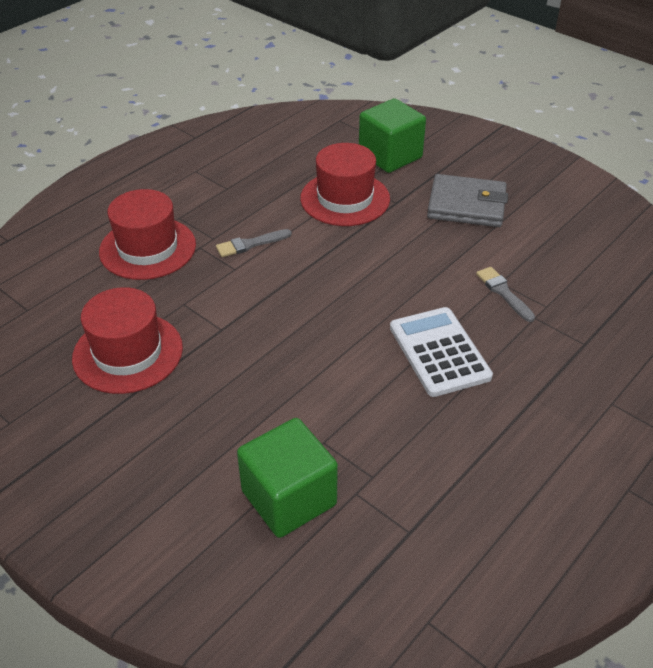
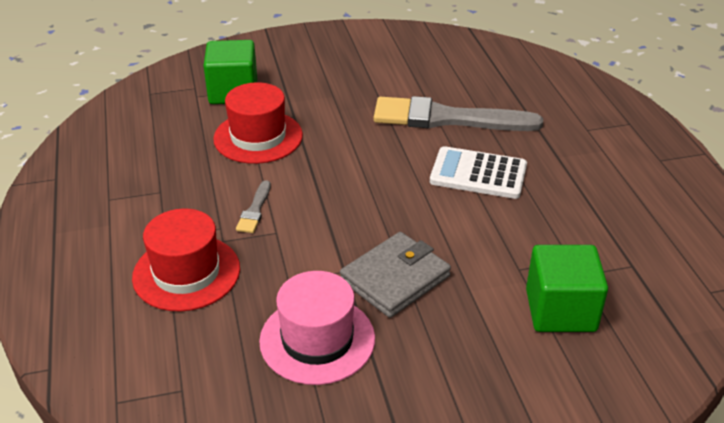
camera: 55 degrees left, 5 degrees down
red hat [72,287,183,394] -> pink hat [259,271,375,385]
grey wallet [427,174,508,227] -> grey wallet moved to [340,232,451,318]
grey brush [476,267,535,322] -> grey brush [374,96,543,131], size x2.38

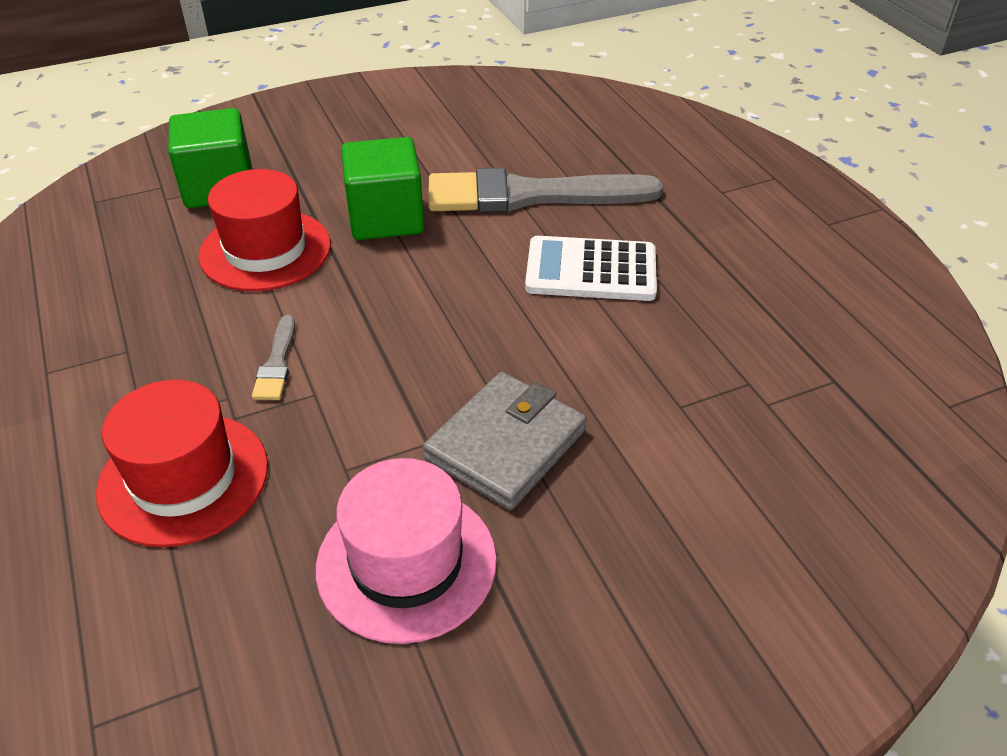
camera: 10 degrees left, 5 degrees up
green cube [526,245,608,332] -> green cube moved to [341,137,424,240]

